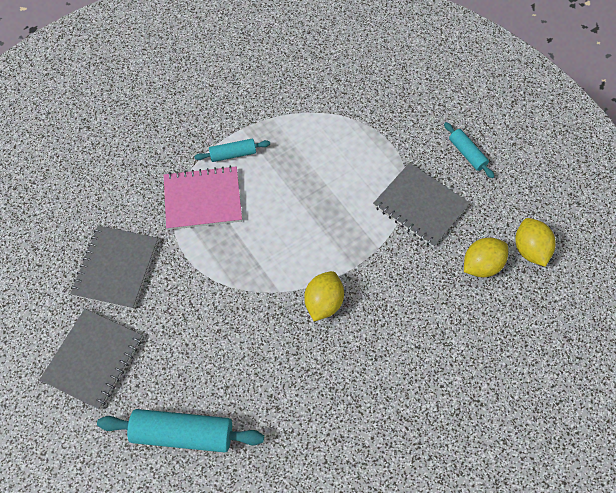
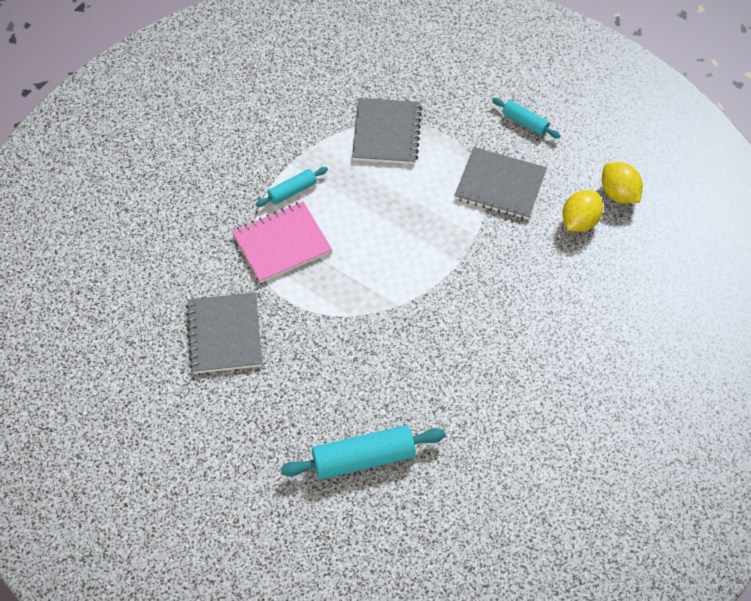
camera: 20 degrees left, 5 degrees down
grey notebook [39,309,143,410] -> grey notebook moved to [352,98,422,164]
yellow lemon [304,271,344,321] -> none

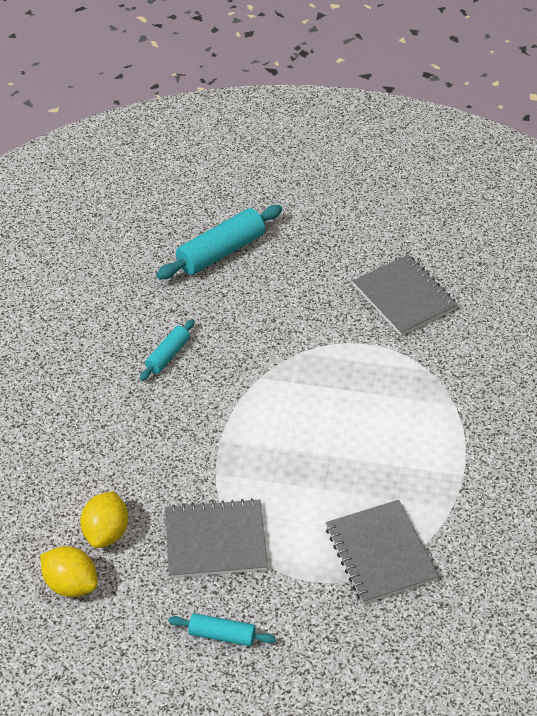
camera: 155 degrees right, 10 degrees down
pink notebook [232,201,332,283] -> none
turquoise rolling pin [256,167,328,207] -> turquoise rolling pin moved to [139,319,195,381]

